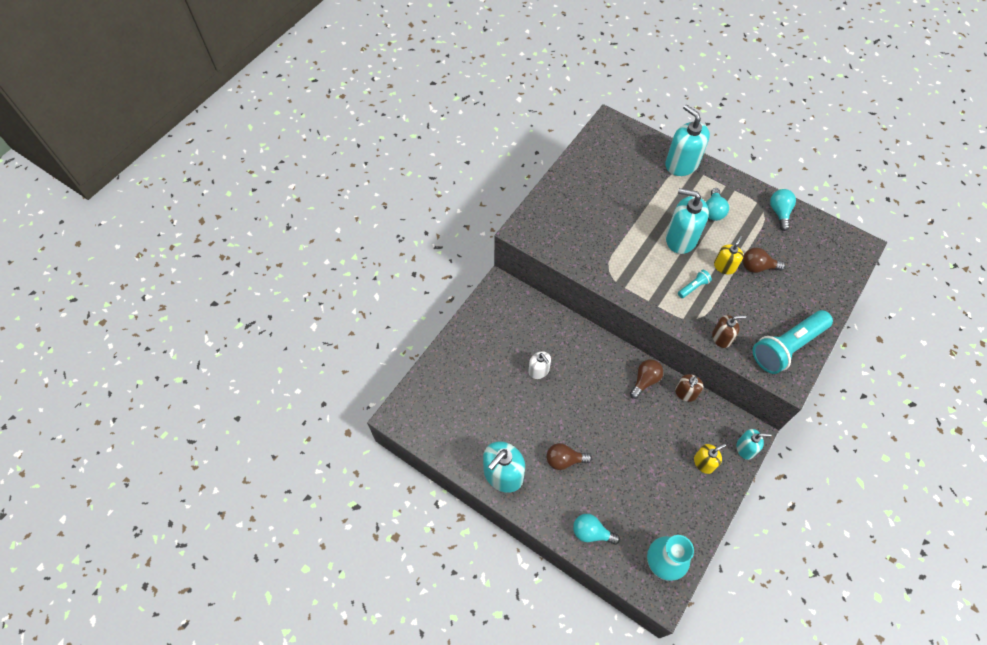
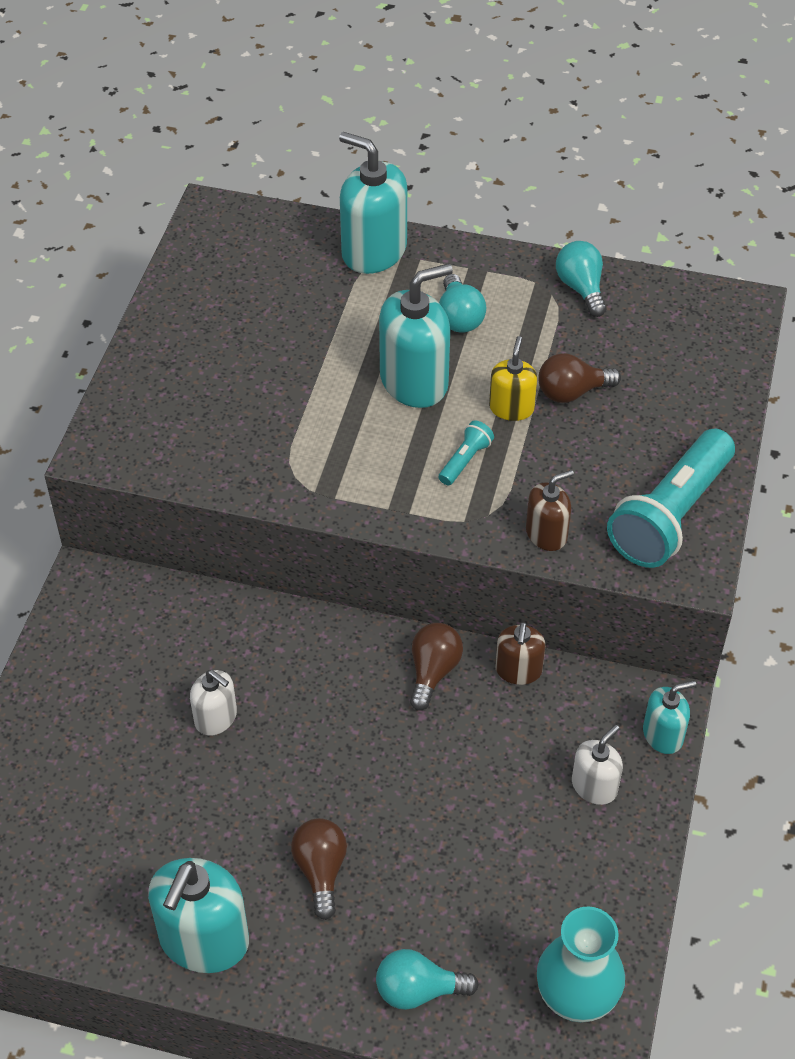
camera: 20 degrees left, 10 degrees down
brown light bulb [547,443,592,470] -> brown light bulb turned 105 degrees clockwise [291,818,347,920]
turquoise soap dispenser [666,188,709,254] -> turquoise soap dispenser turned 150 degrees clockwise [379,263,453,408]
yellow soap dispenser [694,443,726,474] -> white soap dispenser [572,725,623,805]

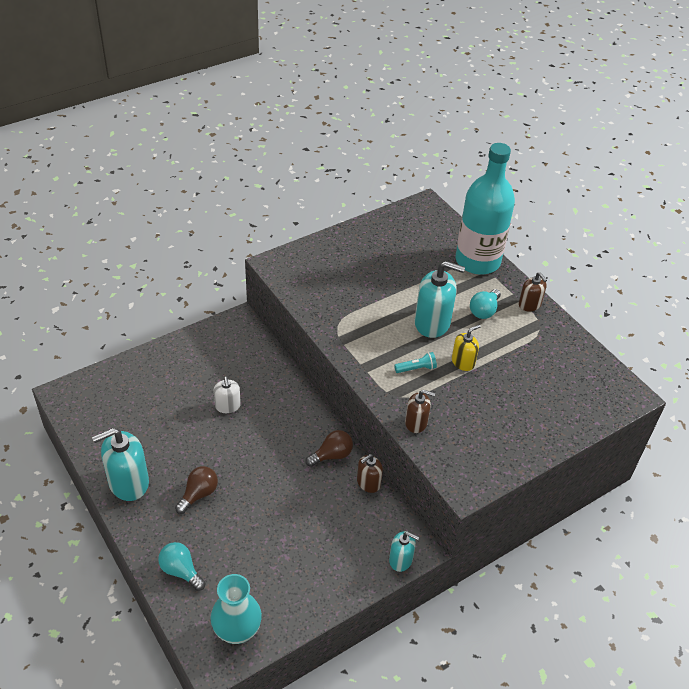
camera: 40 degrees right, 5 degrees down
turquoise soap dispenser [339,132,407,274] -> turquoise bottle [455,143,515,275]
brown light bulb [538,353,621,403] -> none
turquoise light bulb [556,241,606,317] -> none
white soap dispenser [572,725,623,805] -> none
turquoise flashlight [607,429,735,568] -> none
none -> brown soap dispenser [519,272,547,312]

